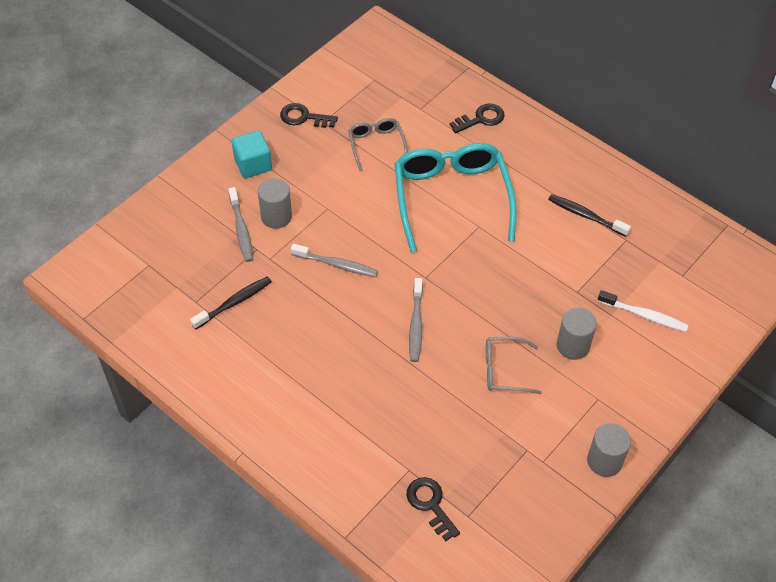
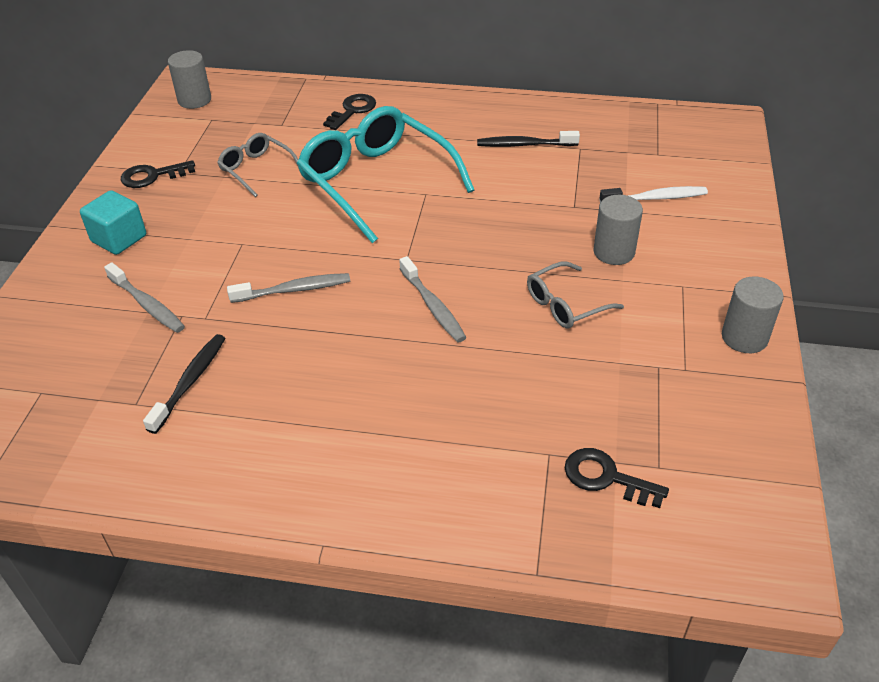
camera: 30 degrees left, 10 degrees down
grey cylinder [258,178,292,229] -> grey cylinder moved to [168,50,211,109]

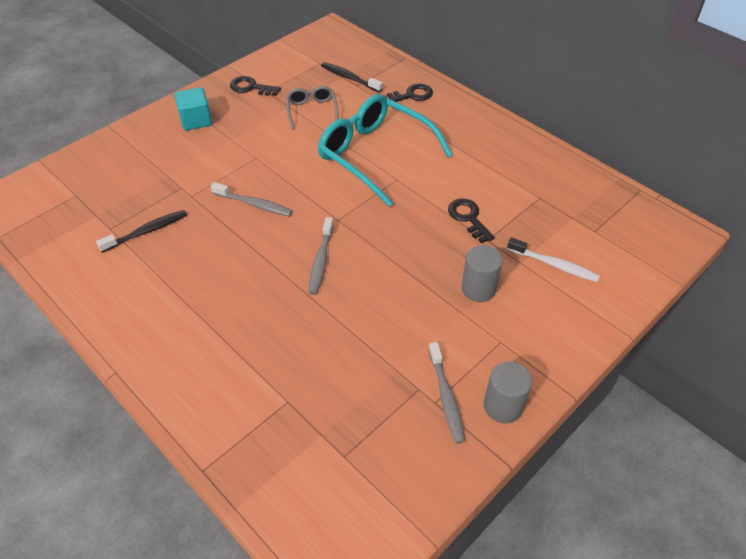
camera: 35 degrees right, 5 degrees up
grey toothbrush [104,262,185,333] -> grey toothbrush moved to [429,342,465,444]
grey cylinder [168,50,211,109] -> none
turquoise glasses [297,106,474,243] -> turquoise glasses turned 45 degrees counterclockwise [318,94,453,207]
black toothbrush [477,131,580,147] -> black toothbrush moved to [321,62,383,92]
grey glasses [527,262,624,328] -> none
black key [565,448,669,508] -> black key moved to [448,199,495,243]

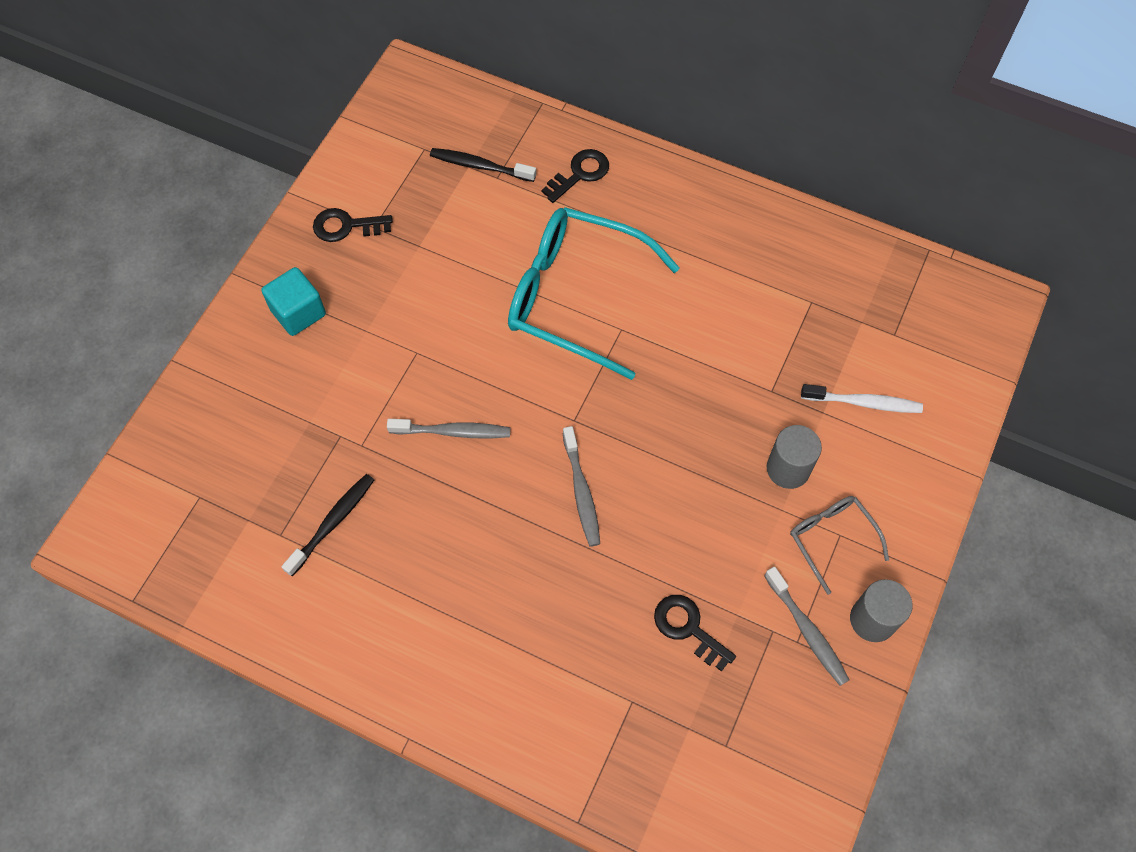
camera: 20 degrees left, 15 degrees up
grey glasses [286,86,339,130] -> grey glasses moved to [790,496,889,595]
black key [448,199,495,243] -> black key moved to [654,595,736,672]

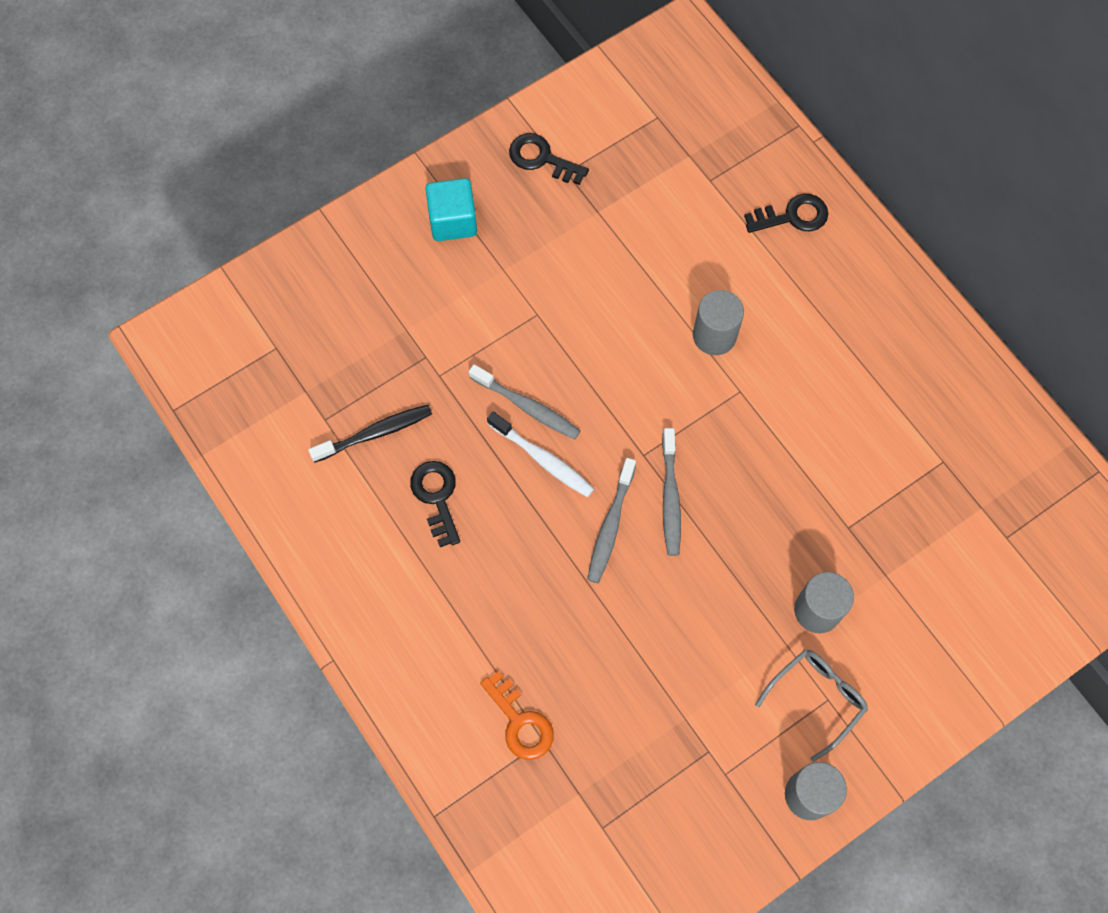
camera: 30 degrees right, 5 degrees up
black toothbrush [430,148,536,182] -> none
turquoise glasses [508,207,680,380] -> grey cylinder [693,290,744,355]
black key [654,595,736,672] -> black key moved to [410,461,460,547]
grey toothbrush [764,567,850,686] -> grey toothbrush moved to [662,428,681,556]
grey glasses [790,496,889,595] -> grey glasses turned 45 degrees clockwise [755,649,868,762]
white toothbrush [801,384,923,413] -> white toothbrush moved to [487,412,594,497]
none -> orange key [480,671,554,760]

